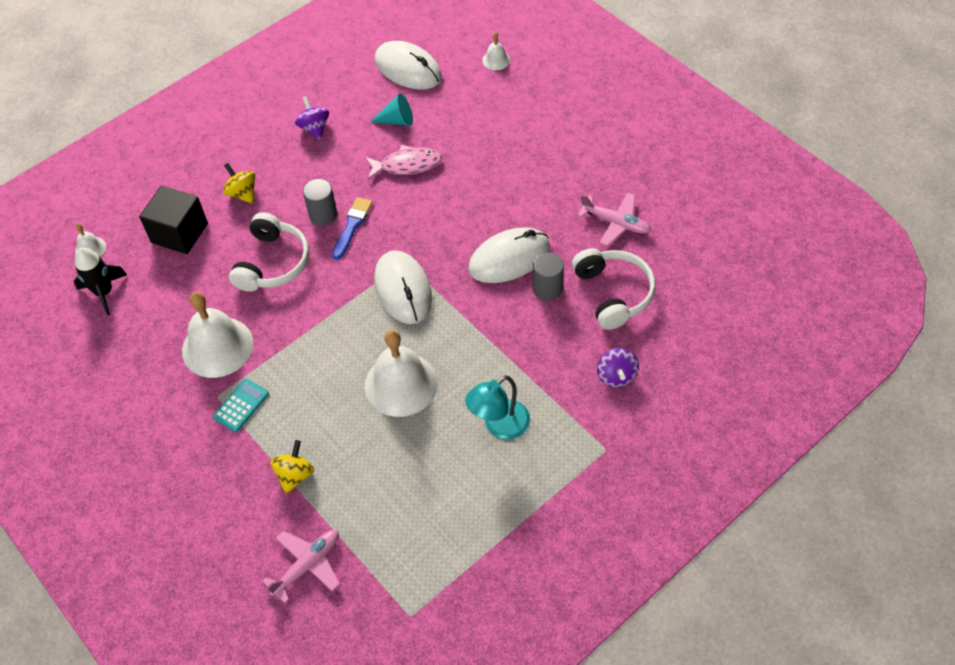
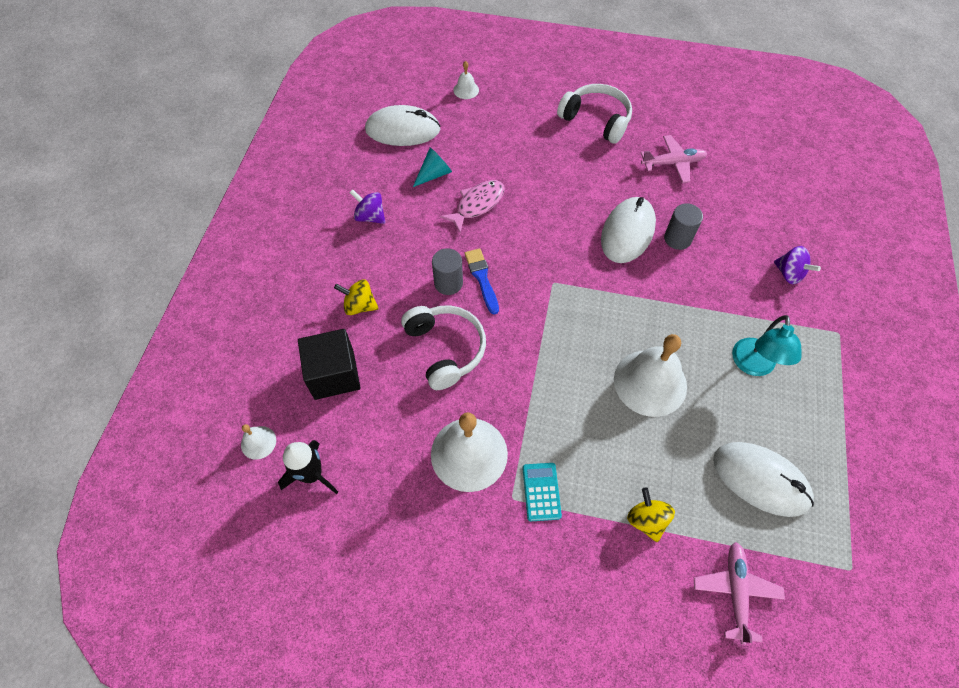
camera: 40 degrees left, 5 degrees up
white mouse [374,250,432,324] -> white mouse moved to [713,442,814,517]
white headphones [572,248,656,330] -> white headphones moved to [557,84,632,144]

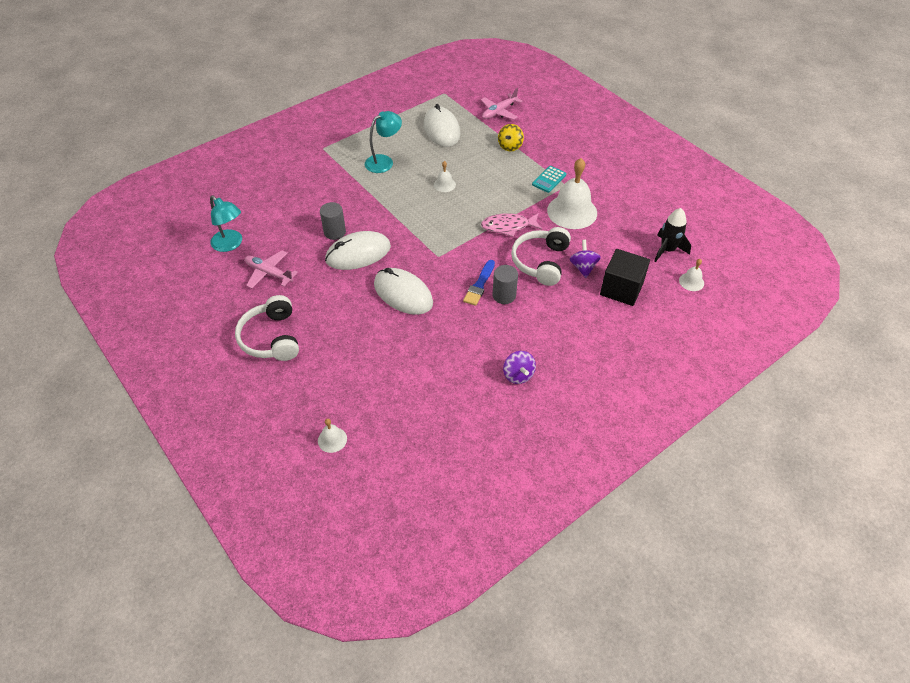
camera: 140 degrees left, 10 degrees down
yellow spinning top [334,279,379,315] -> none
white mouse [365,105,441,146] -> white mouse moved to [374,268,433,315]
turquoise cone [413,148,452,187] -> none
pink fish [440,180,505,233] -> pink fish moved to [481,213,542,237]
white bell [614,334,687,417] -> white bell [434,161,456,192], size x0.46
purple spinning top [774,246,821,284] -> purple spinning top moved to [570,240,601,278]
none -> turquoise lamp [210,196,242,252]

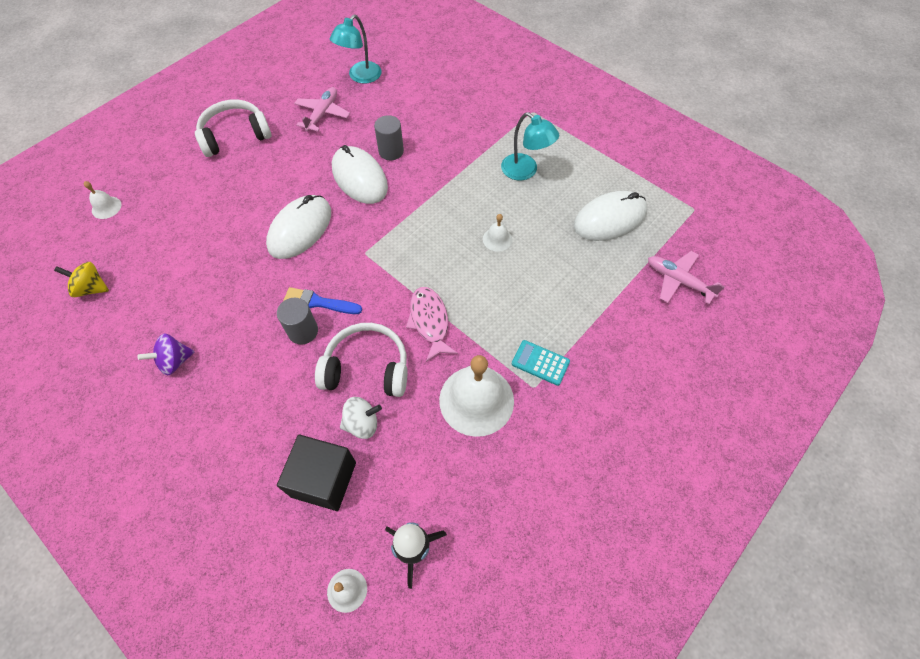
camera: 80 degrees right, 10 degrees up
yellow spinning top [498,124,524,151] -> yellow spinning top moved to [54,262,109,297]
purple spinning top [570,240,601,278] -> white spinning top [340,397,382,439]

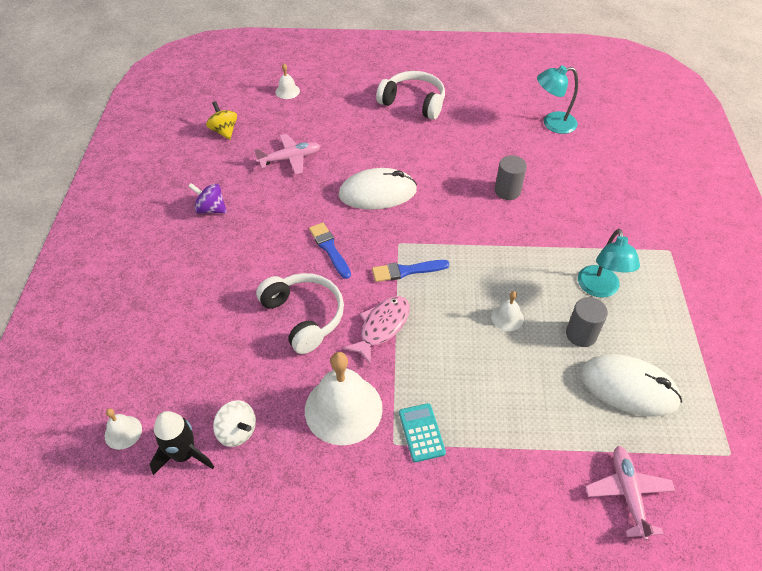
camera: 50 degrees right, 10 degrees down
grey cylinder [277,298,318,345] -> grey cylinder moved to [566,297,608,347]
black cube [277,435,356,511] -> none
pink plane [294,87,350,132] -> pink plane moved to [254,134,321,175]
white mouse [332,145,388,204] -> none
white spinning top [340,397,382,439] -> white spinning top moved to [213,400,256,447]
none -> blue brush [372,260,449,282]

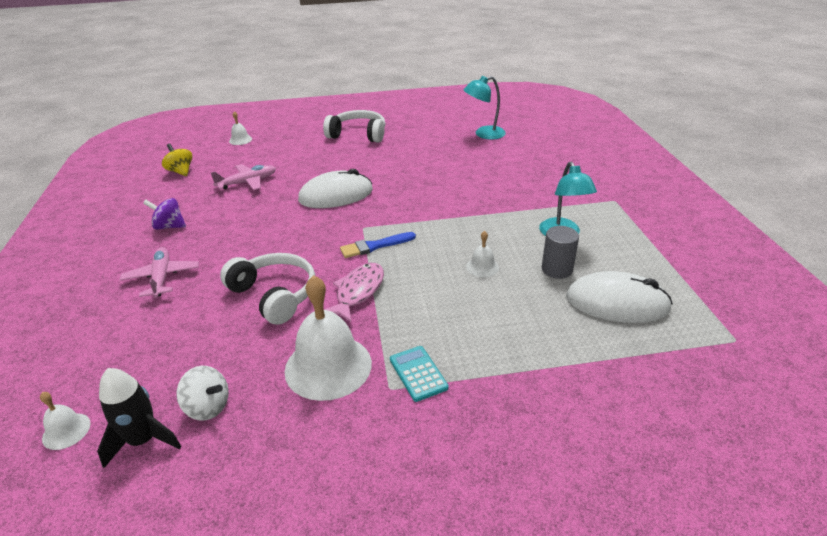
camera: 10 degrees left, 15 degrees down
blue brush [309,223,351,279] -> none
grey cylinder [495,155,527,200] -> none
pink plane [585,446,676,540] -> pink plane moved to [120,247,199,298]

